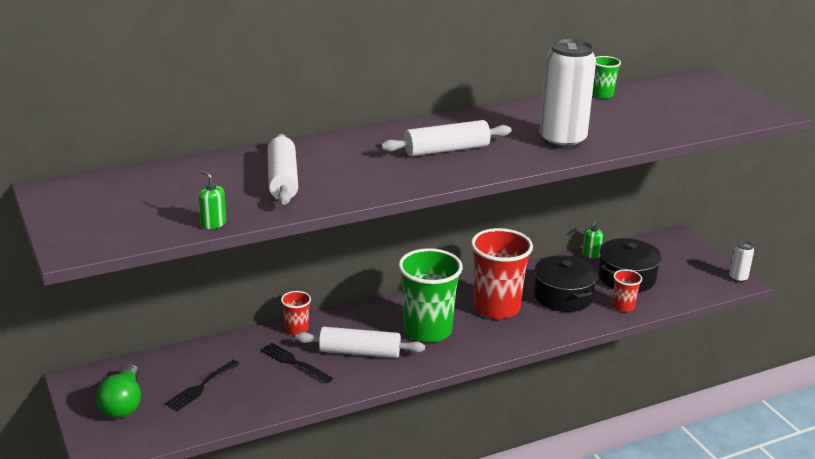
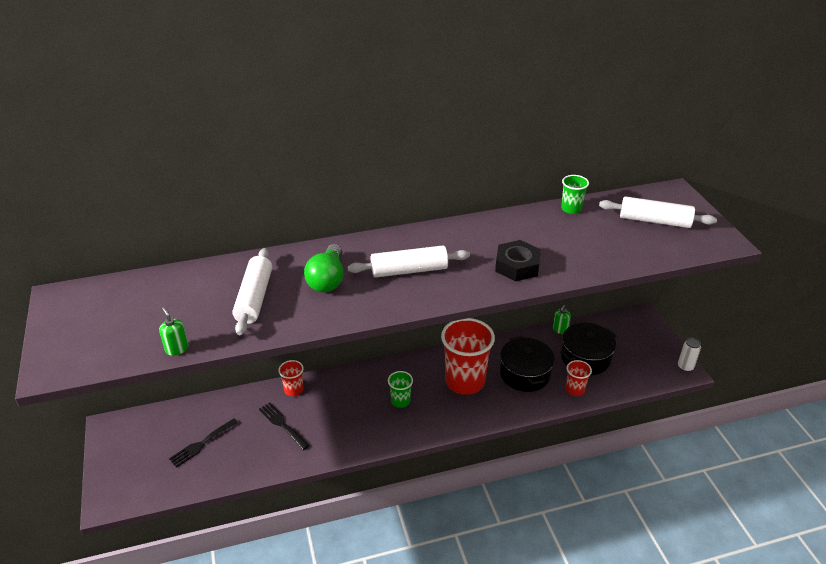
camera: 10 degrees right, 10 degrees up
green light bulb [96,364,141,418] -> green light bulb moved to [304,244,343,292]
white rolling pin [295,327,425,358] -> white rolling pin moved to [599,196,717,228]
green cup [398,248,463,343] -> green cup [388,371,413,408], size x0.47
white can [540,39,596,149] -> black nut [495,240,541,282]

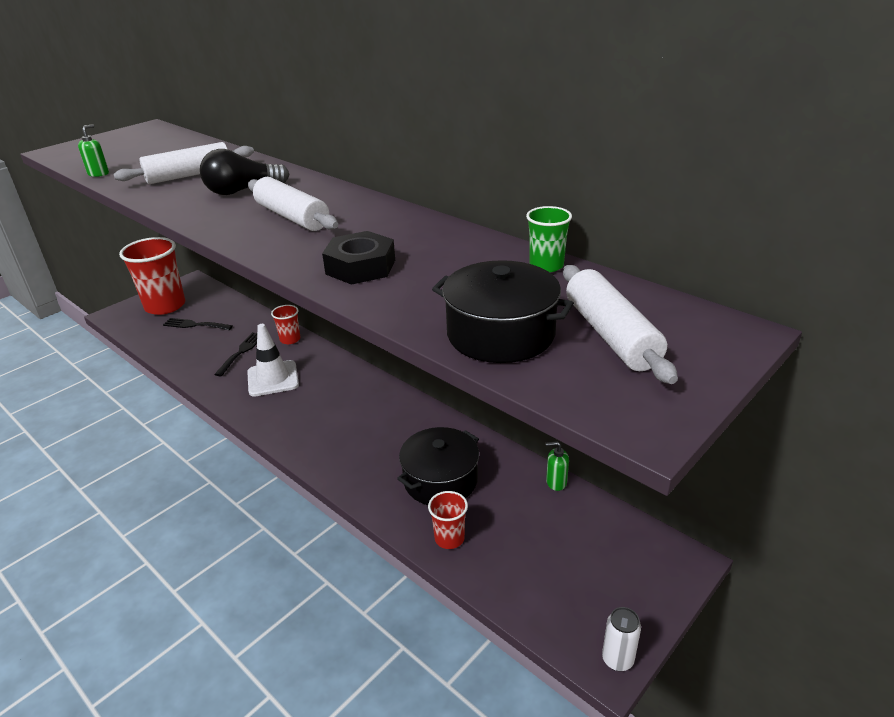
camera: 60 degrees right, 5 degrees down
green light bulb [304,244,343,292] -> black light bulb [200,149,290,195]
green cup [388,371,413,408] -> none
red cup [441,318,495,395] -> red cup moved to [119,237,185,315]
black pot [560,323,617,375] -> black pot moved to [432,260,574,363]
none -> white traffic cone [247,324,299,397]

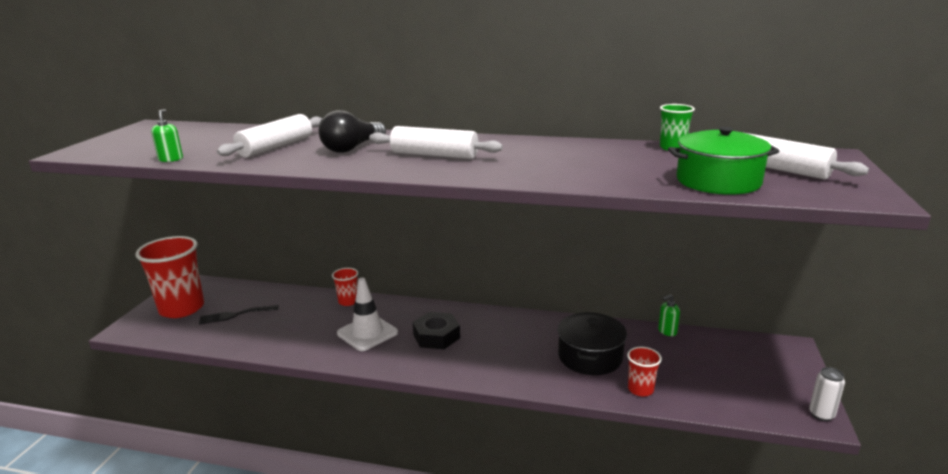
camera: 30 degrees left, 10 degrees down
black fork [214,332,257,376] -> none
black nut [322,231,395,285] -> black nut moved to [413,312,460,349]
black pot [432,260,574,363] -> green pot [668,127,779,195]

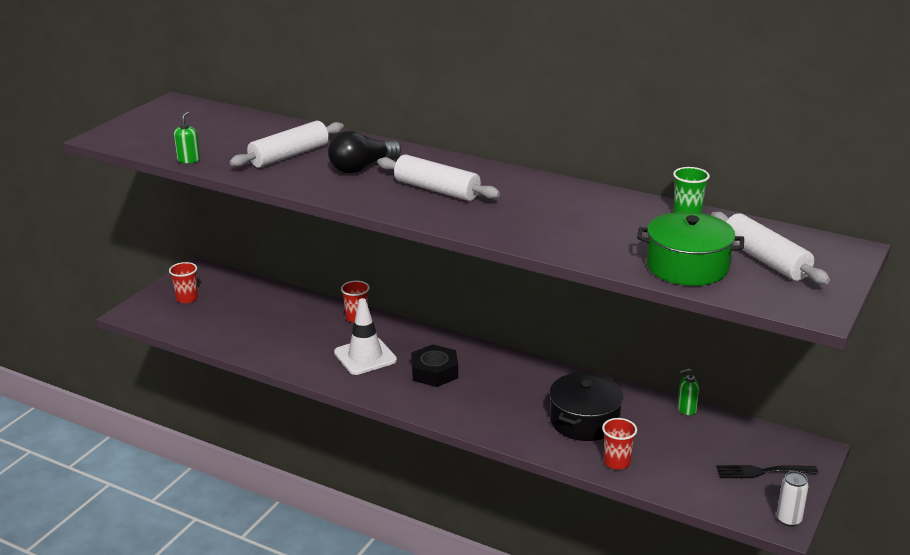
camera: 15 degrees right, 5 degrees up
red cup [135,236,204,318] -> red cup [169,262,198,303], size x0.47
black fork [199,305,279,324] -> black fork moved to [716,465,819,478]

